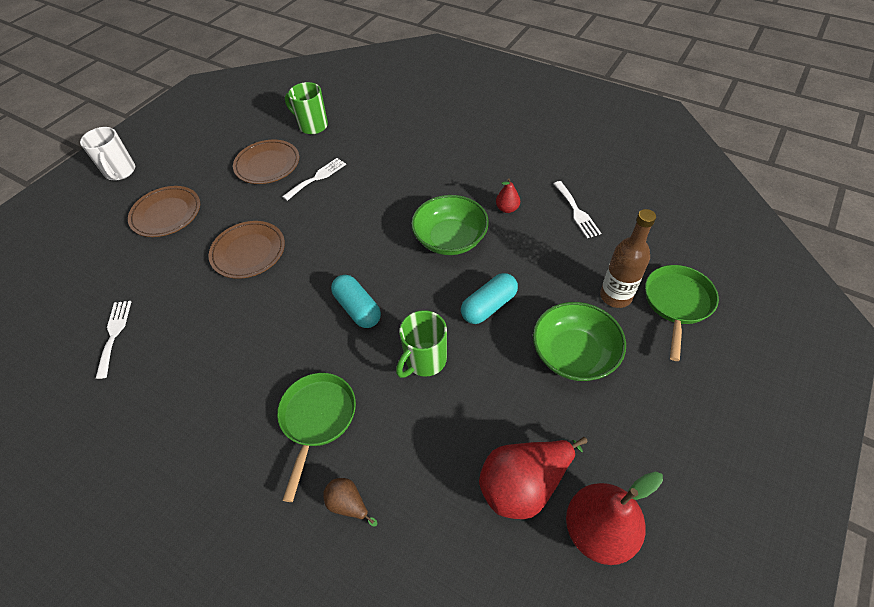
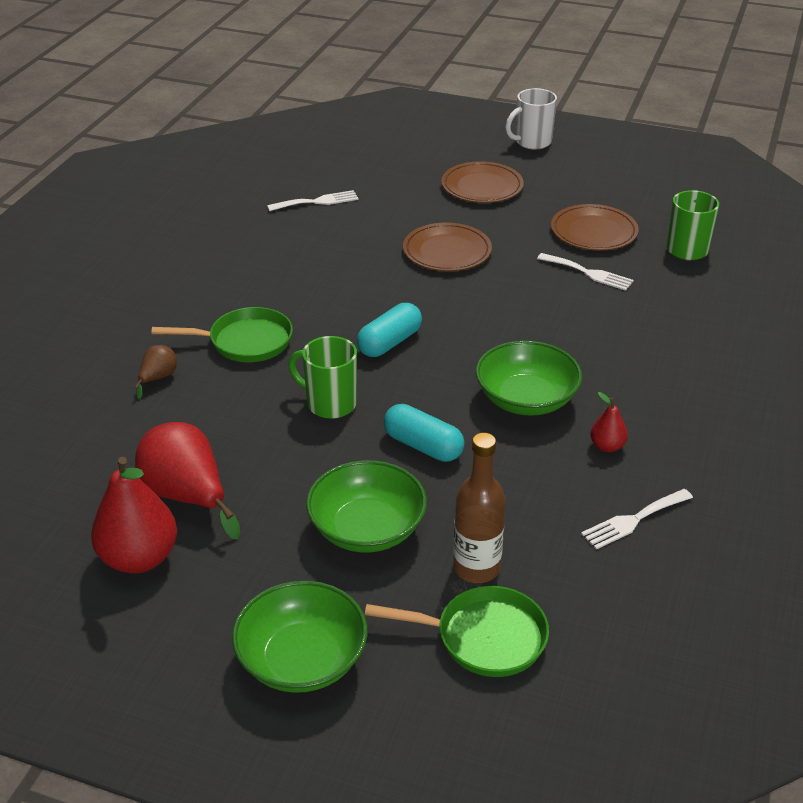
camera: 75 degrees right, 15 degrees down
none -> green bowl [232,581,367,693]

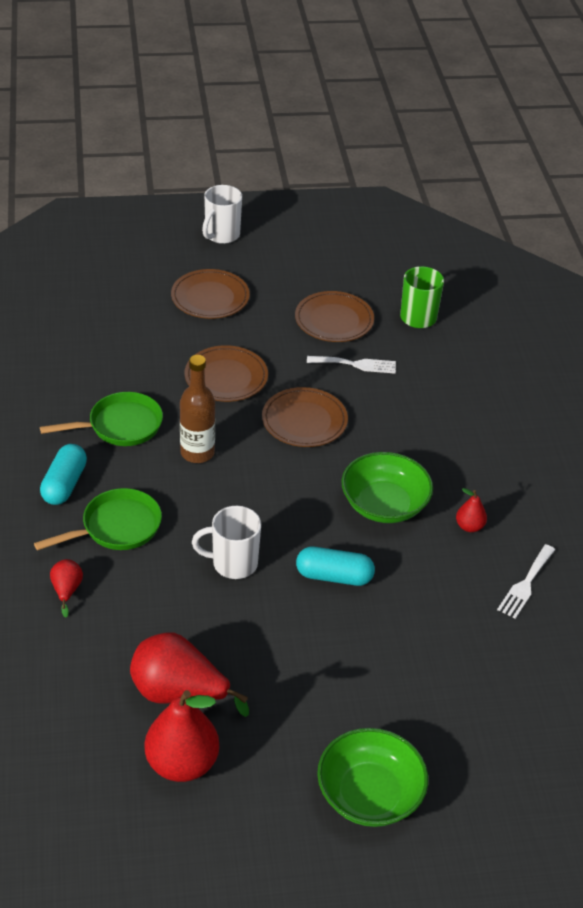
camera: 30 degrees left, 5 degrees up
brown pear [135,345,177,399] -> red pear [50,559,83,617]
white fork [267,190,359,211] -> none
green mug [288,336,357,419] -> white mug [192,506,261,579]
green bowl [306,460,427,553] -> none
turquoise capsule [357,303,422,357] -> turquoise capsule moved to [40,444,87,505]
green pan [365,586,549,677] -> green pan moved to [40,392,163,446]
brown bottle [453,433,506,583] -> brown bottle moved to [180,355,215,463]
none -> brown plate [262,387,348,447]

